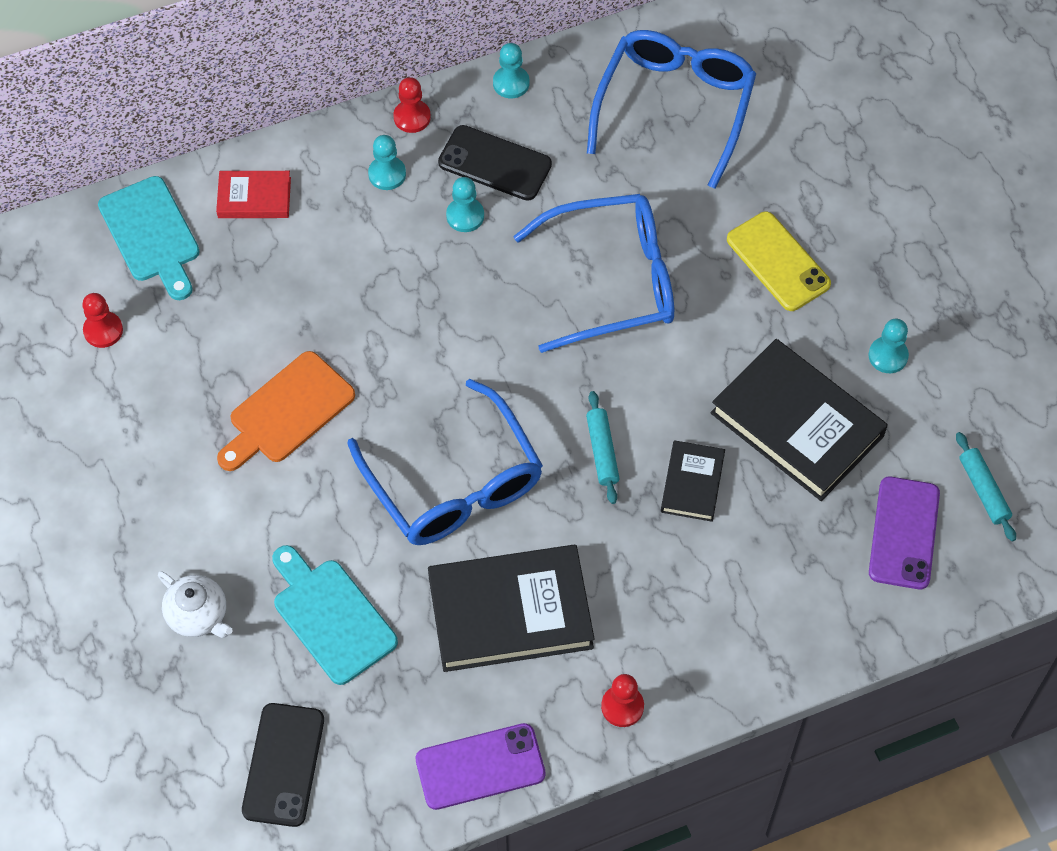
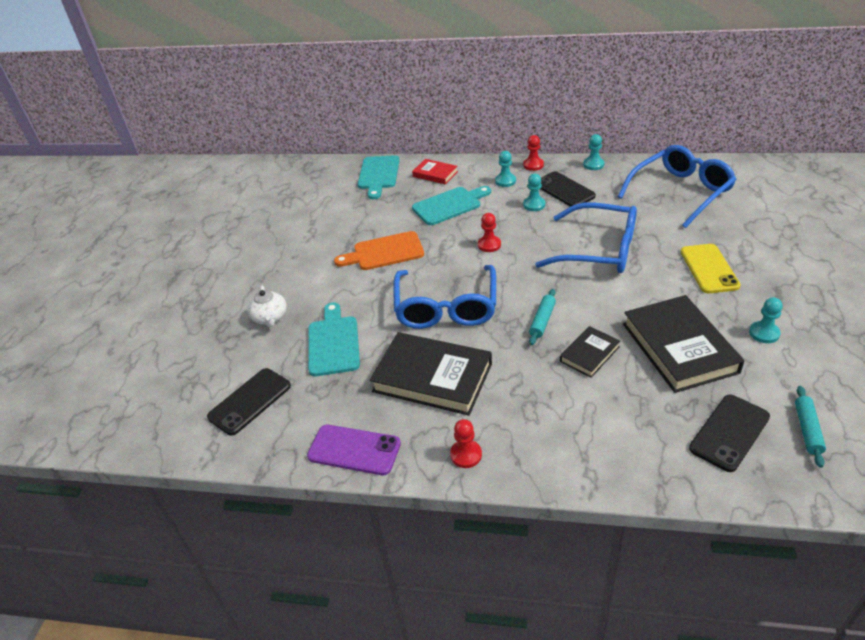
camera: 35 degrees right, 20 degrees down
red pawn [82,293,123,348] -> red pawn moved to [478,213,501,252]
purple phone [869,477,940,589] -> black phone [689,395,770,472]
none -> turquoise cutting board [412,186,491,225]

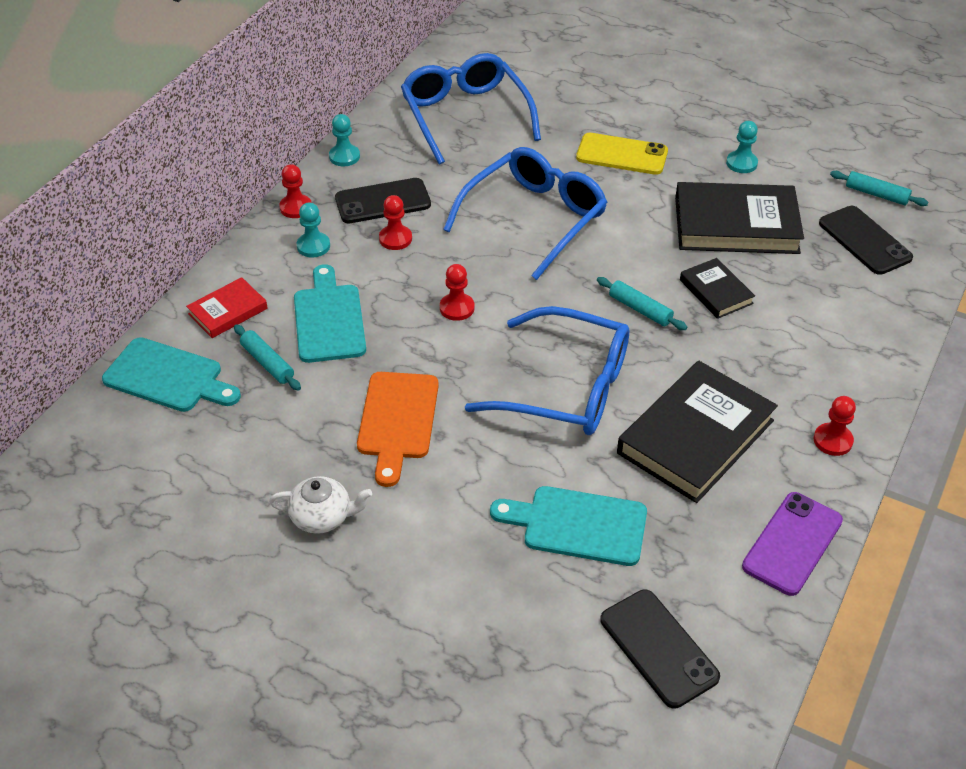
camera: 75 degrees left, 5 degrees up
white teapot [247,286,287,327] -> white teapot moved to [269,476,372,534]
turquoise pawn [523,174,545,211] -> red pawn [379,195,412,250]
none -> turquoise rolling pin [234,324,301,391]

